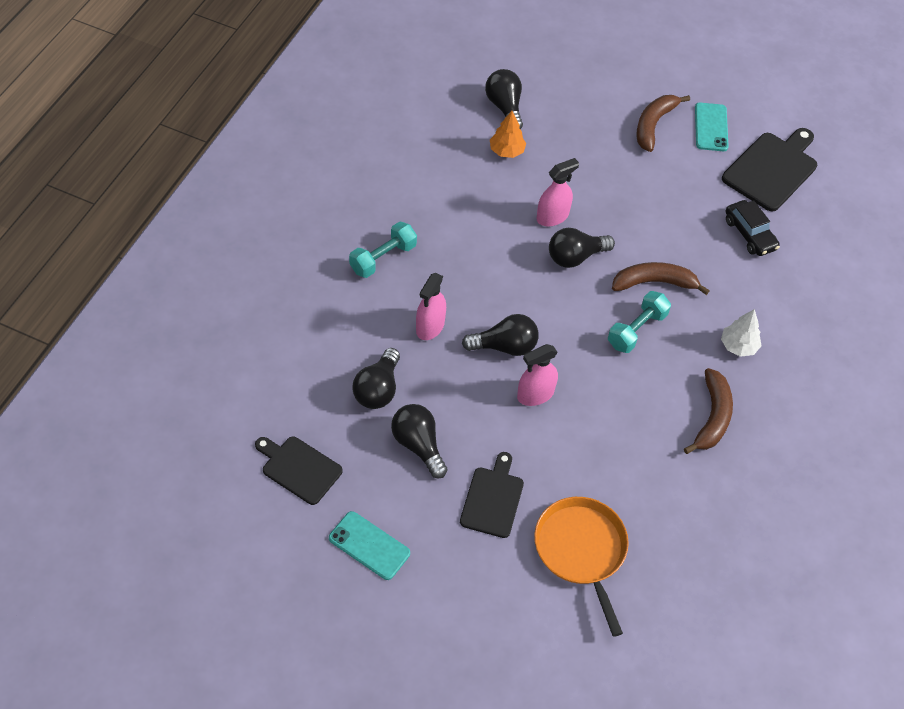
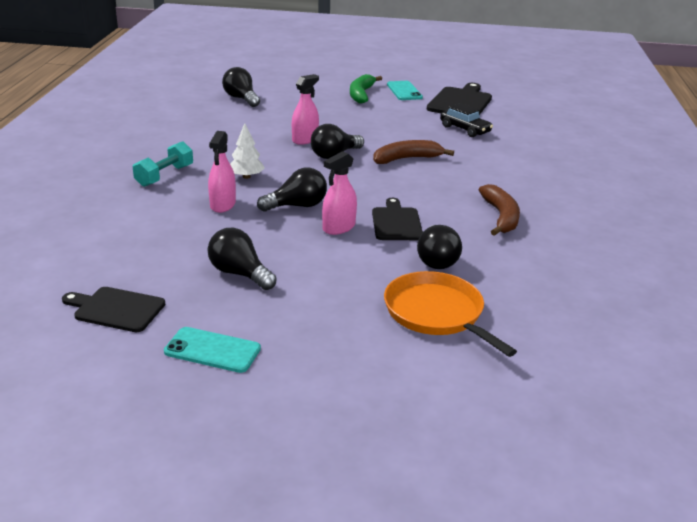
camera: 15 degrees left, 25 degrees down
black light bulb [352,348,400,409] -> black light bulb moved to [417,225,462,269]
black cutting board [460,452,524,538] -> black cutting board moved to [372,198,423,240]
orange tree [490,111,526,158] -> none
turquoise dumbbell [608,291,671,353] -> none
brown banana [636,95,690,152] -> green banana [350,74,382,104]
white tree [721,309,761,357] -> white tree moved to [230,123,265,179]

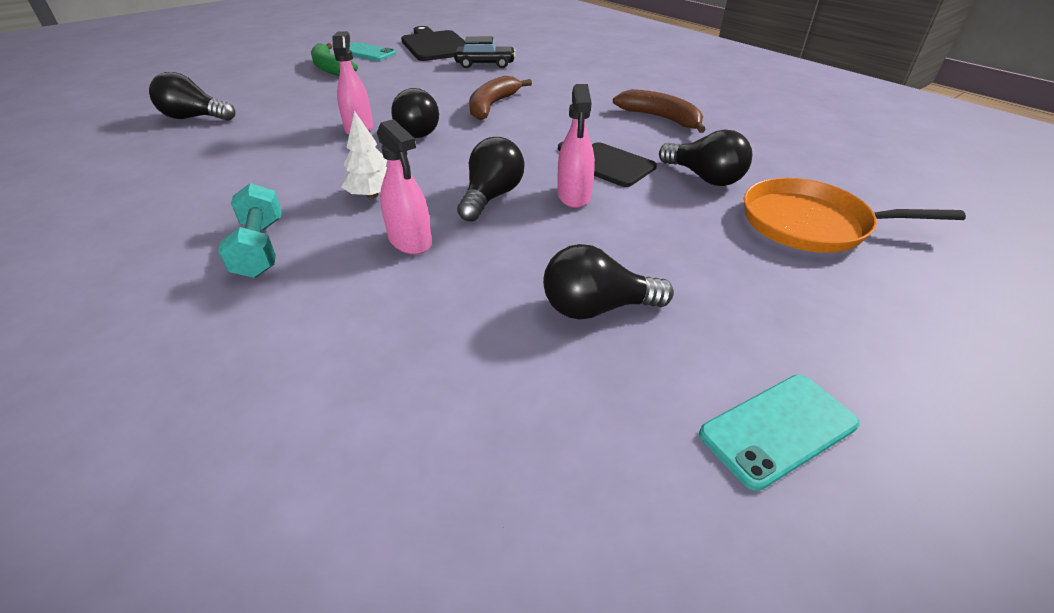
camera: 45 degrees left, 10 degrees up
black cutting board [62,287,165,332] -> none

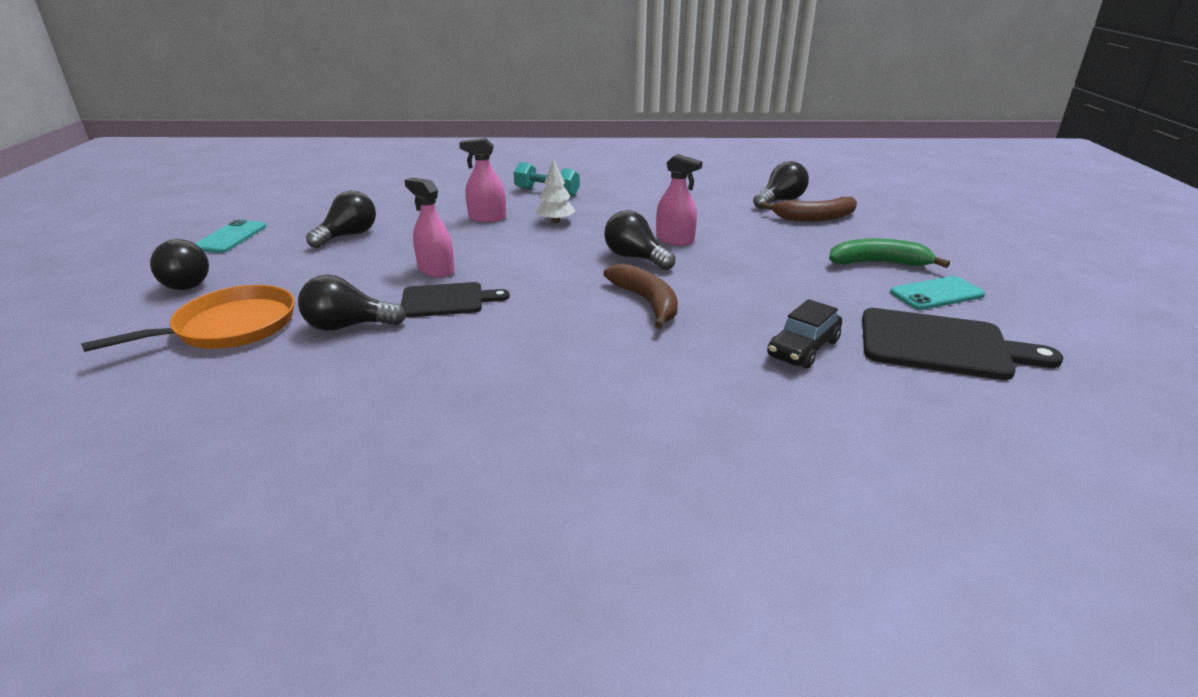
camera: 130 degrees right, 10 degrees down
black light bulb [457,137,524,222] -> black light bulb moved to [150,239,209,290]
brown banana [613,89,706,133] -> brown banana moved to [761,197,857,222]

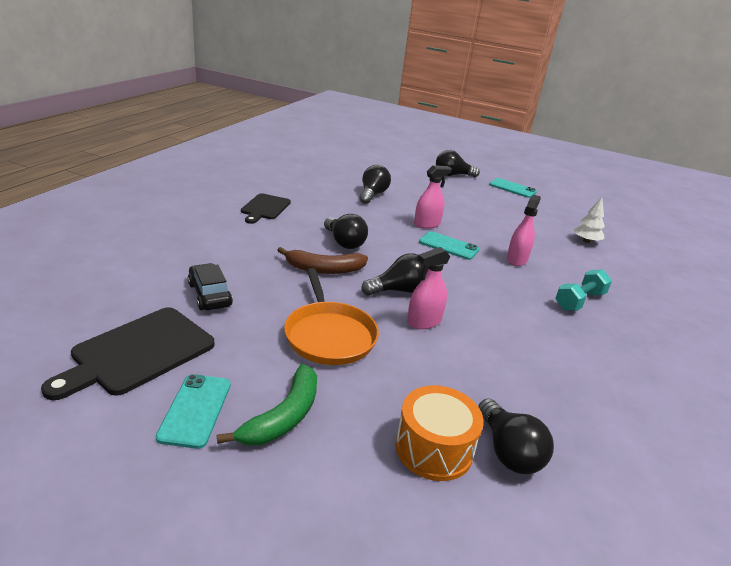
camera: 110 degrees right, 0 degrees up
orange pan [81,285,295,352] -> orange pan moved to [284,268,379,365]
black light bulb [306,191,376,248] -> black light bulb moved to [324,214,368,249]
black cutting board [401,282,510,317] -> black cutting board moved to [241,193,291,224]
white tree [535,159,576,223] -> white tree moved to [574,197,605,243]
brown banana [761,197,857,222] -> orange drum [395,385,484,481]
none -> turquoise phone [419,231,479,260]

